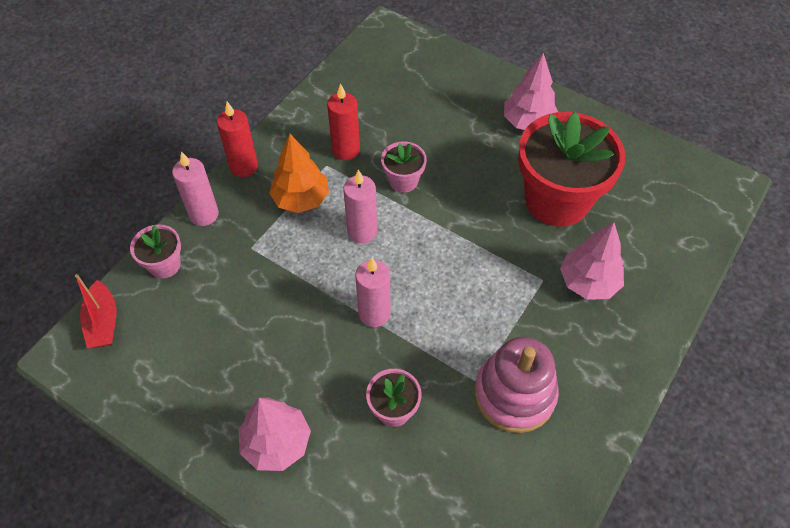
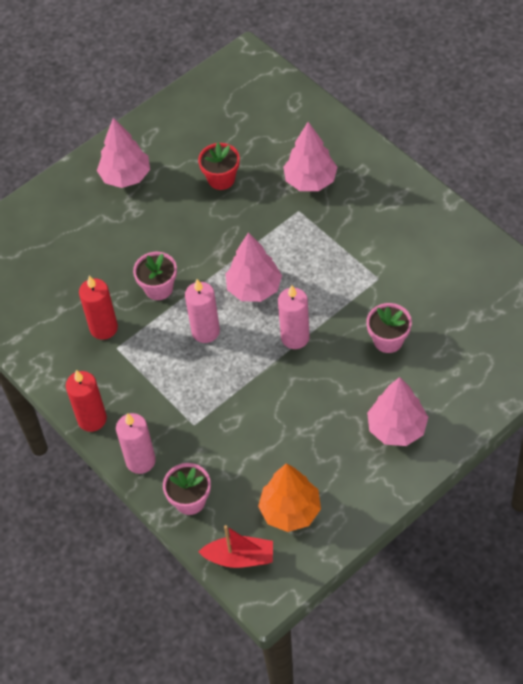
camera: 70 degrees left, 0 degrees up
orange tree [269,134,329,213] -> orange tree moved to [258,463,321,532]
pink stacking toy [475,337,559,433] -> none
red flower pot [518,112,625,227] -> red flower pot [198,143,240,190], size x0.46
none -> pink tree [225,232,282,302]

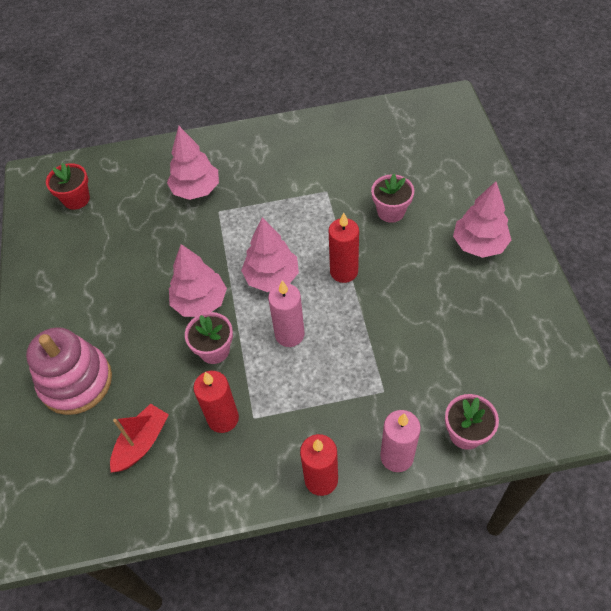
camera: 60 degrees left, 0 degrees up
pink tree [97,118,150,188] -> pink tree moved to [169,244,227,317]
red flower pot [198,143,240,190] -> red flower pot moved to [46,163,90,210]
red boat [198,525,273,568] -> red boat moved to [110,404,169,472]
orange tree [258,463,321,532] -> none
pink candle [278,285,310,349] -> red candle [329,213,359,283]
none -> pink stacking toy [26,327,112,415]

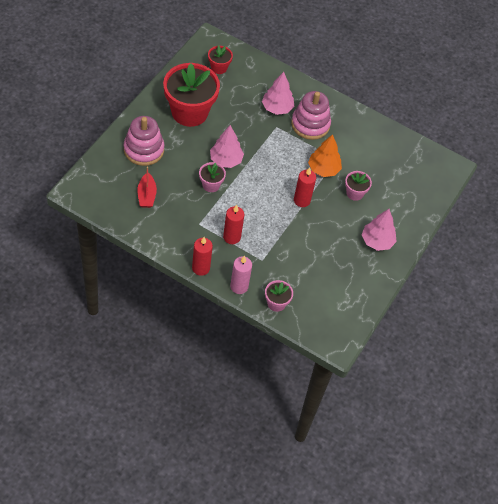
camera: 30 degrees right, 0 degrees up
red boat [110,404,169,472] -> red boat turned 105 degrees clockwise [137,166,157,208]
red candle [193,371,239,433] -> red candle moved to [223,205,244,244]
pink tree [241,217,299,292] -> none
pink candle [268,281,305,347] -> none
none -> red flower pot [163,63,220,127]
none -> pink stacking toy [291,91,331,140]
none -> orange tree [308,134,342,177]

